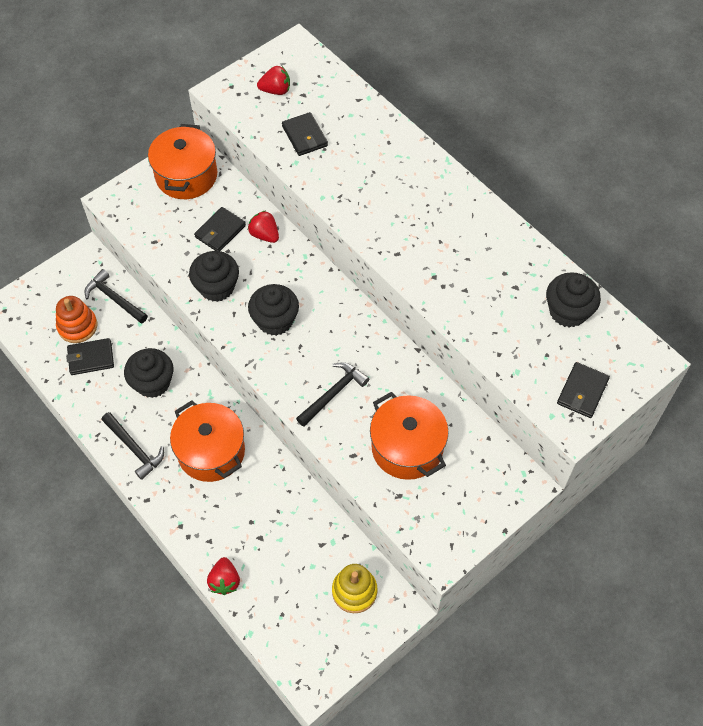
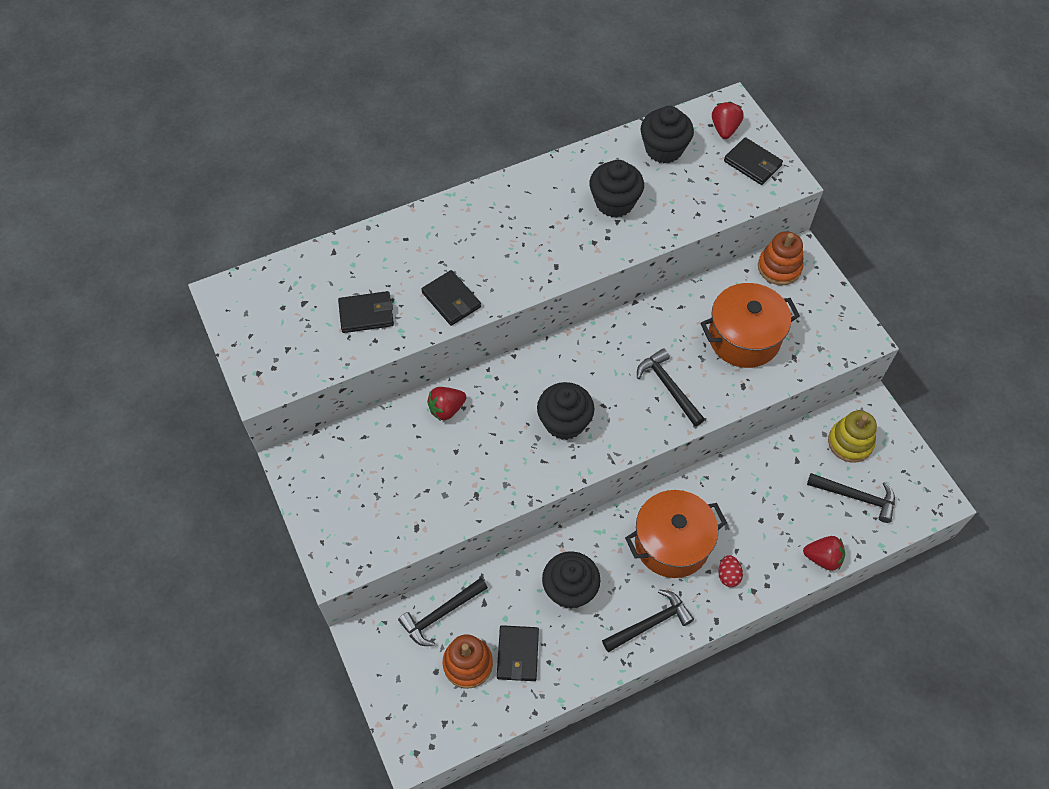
camera: 75 degrees left, 0 degrees up
orange pot [148,124,217,199] -> none
black cupcake [189,251,239,302] -> black cupcake moved to [589,160,644,218]
black wallet [194,207,246,251] -> black wallet moved to [421,270,481,326]
red strawberry [257,66,290,95] -> red strawberry moved to [712,102,744,139]
none -> red egg [718,555,743,587]
none -> orange stacking toy [758,231,804,285]
none -> black hammer [807,473,895,523]

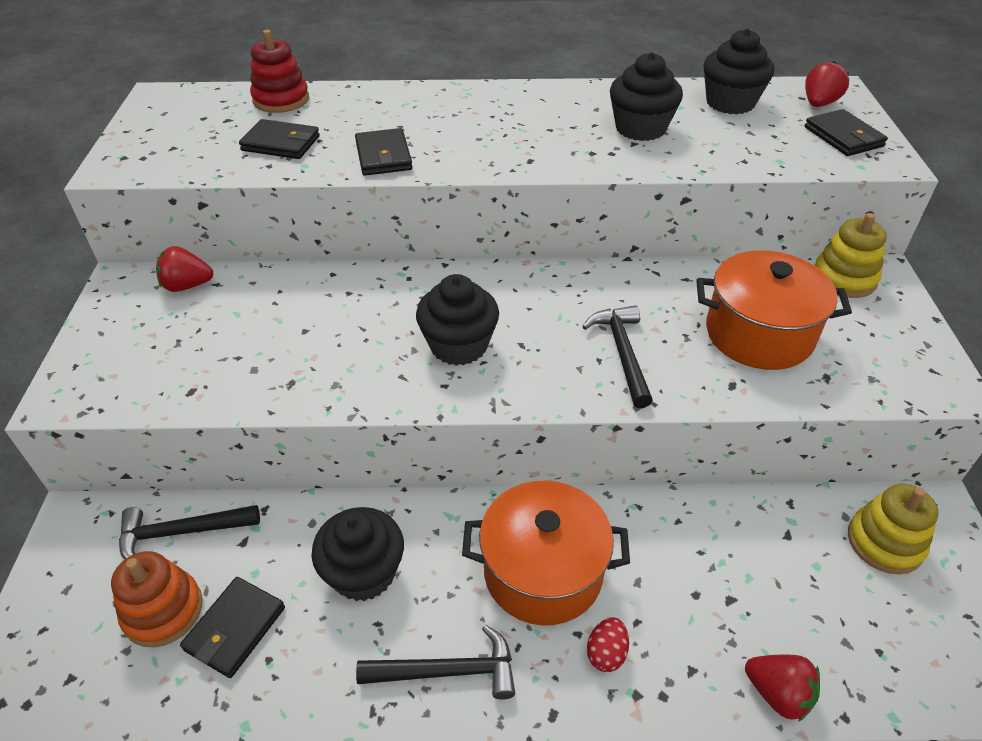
camera: 25 degrees right, 15 degrees down
red strawberry [427,387,466,421] -> red strawberry moved to [156,246,213,292]
orange stacking toy [758,231,804,285] -> yellow stacking toy [815,213,887,298]
black hammer [807,473,895,523] -> none
none -> red stacking toy [250,30,309,113]

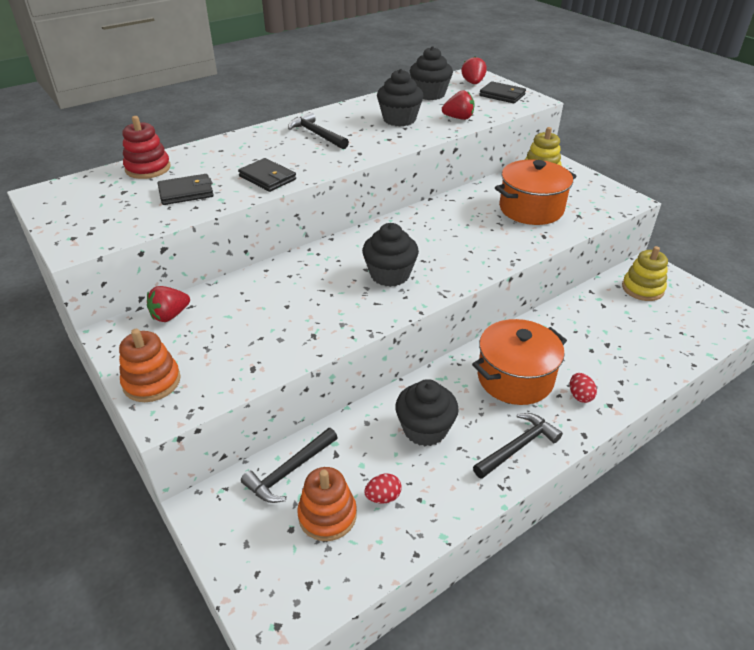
camera: 35 degrees left, 5 degrees down
black wallet [180,577,285,678] -> red egg [364,473,402,504]
black hammer [582,305,653,408] -> black hammer moved to [288,112,349,149]
red strawberry [745,655,820,722] -> red strawberry moved to [442,90,475,120]
none -> orange stacking toy [119,329,181,402]

